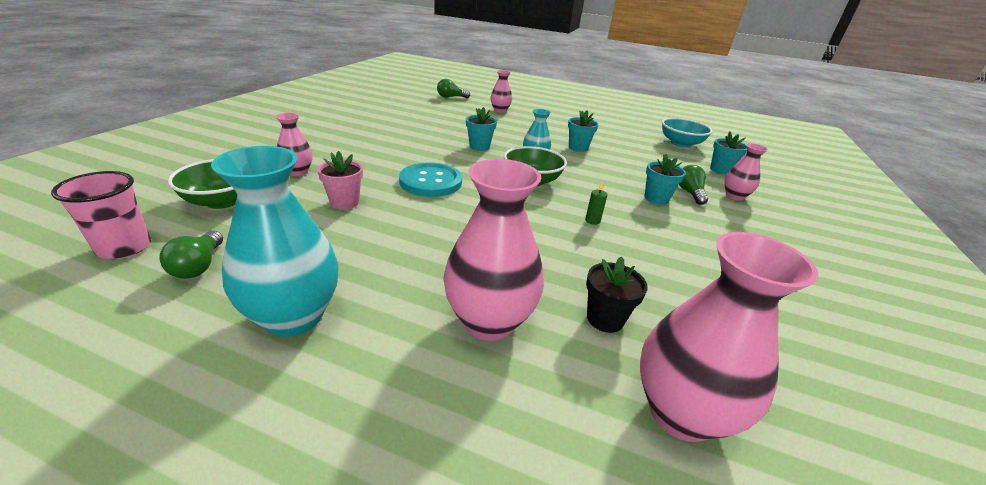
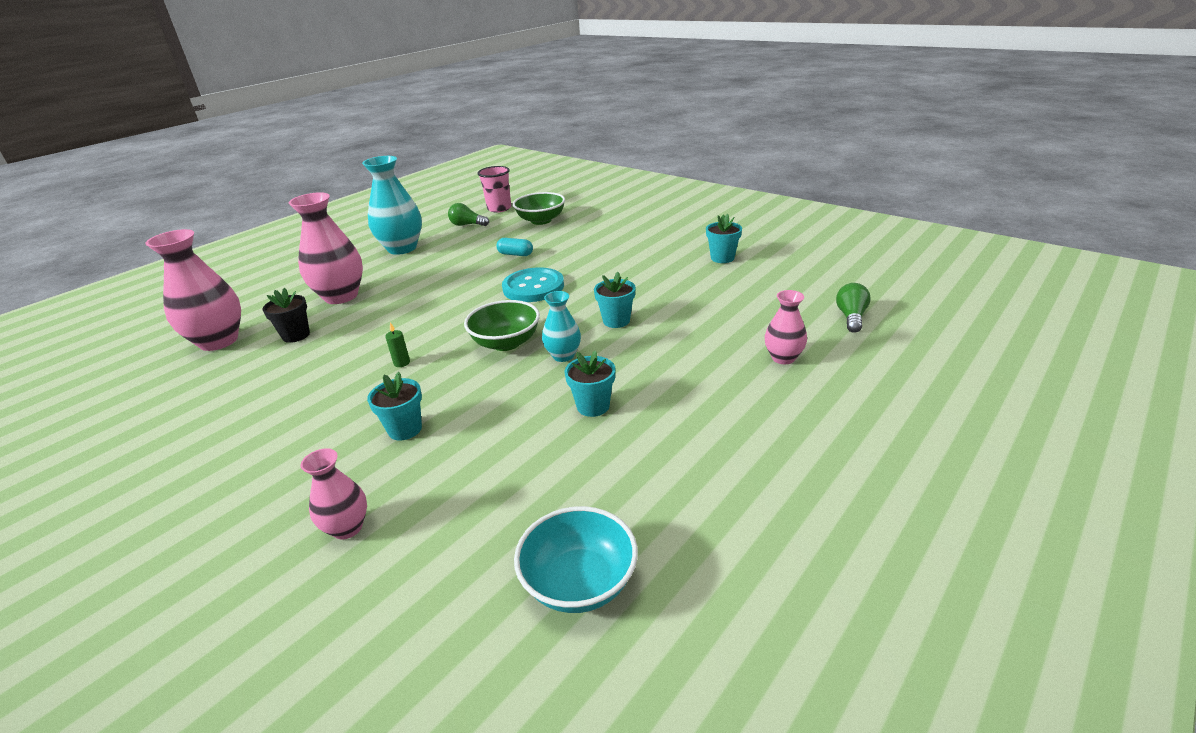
camera: 115 degrees right, 0 degrees up
pink vase [275,113,313,176] -> none
pink flower pot [317,151,363,210] -> turquoise capsule [496,238,533,256]
green light bulb [679,165,708,205] -> none
turquoise flower pot [710,132,747,175] -> turquoise flower pot moved to [706,214,742,263]

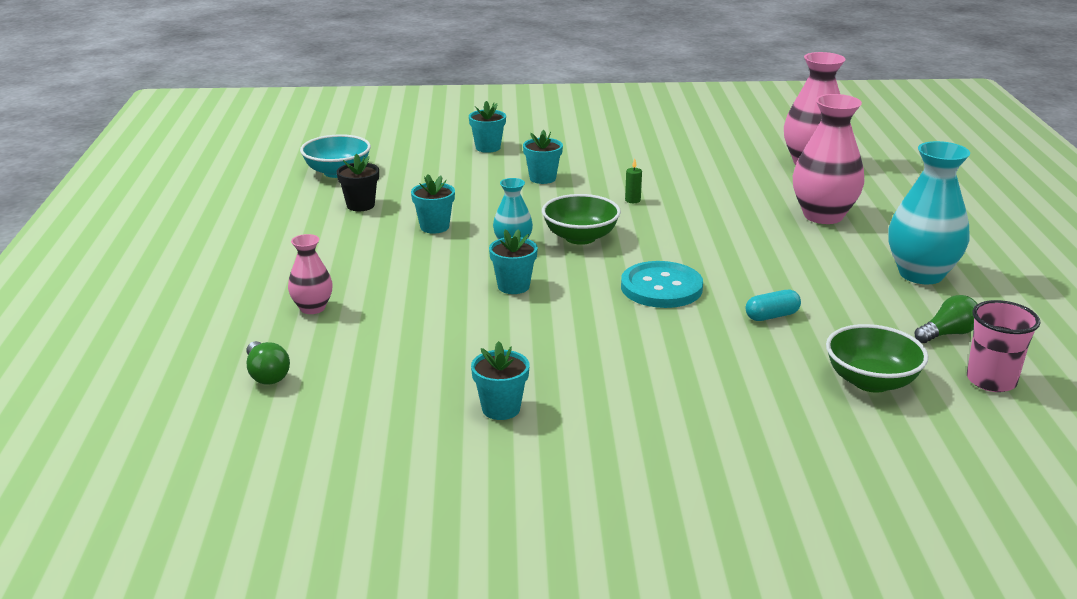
camera: 135 degrees right, 5 degrees down
black flower pot [262,288,310,343] -> black flower pot moved to [337,153,379,211]
pink vase [301,448,367,539] -> turquoise flower pot [469,101,506,153]

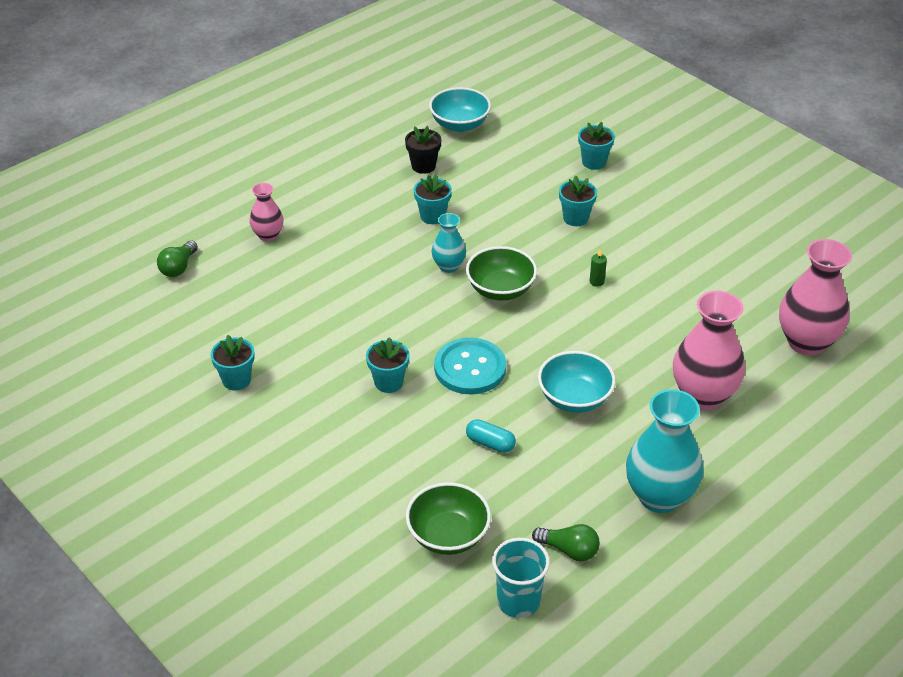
camera: 50 degrees right, 15 degrees up
turquoise flower pot [489,229,538,294] -> turquoise flower pot moved to [366,337,409,393]
pink cup [967,300,1040,392] -> turquoise cup [492,538,550,618]
none -> turquoise bowl [538,351,616,413]

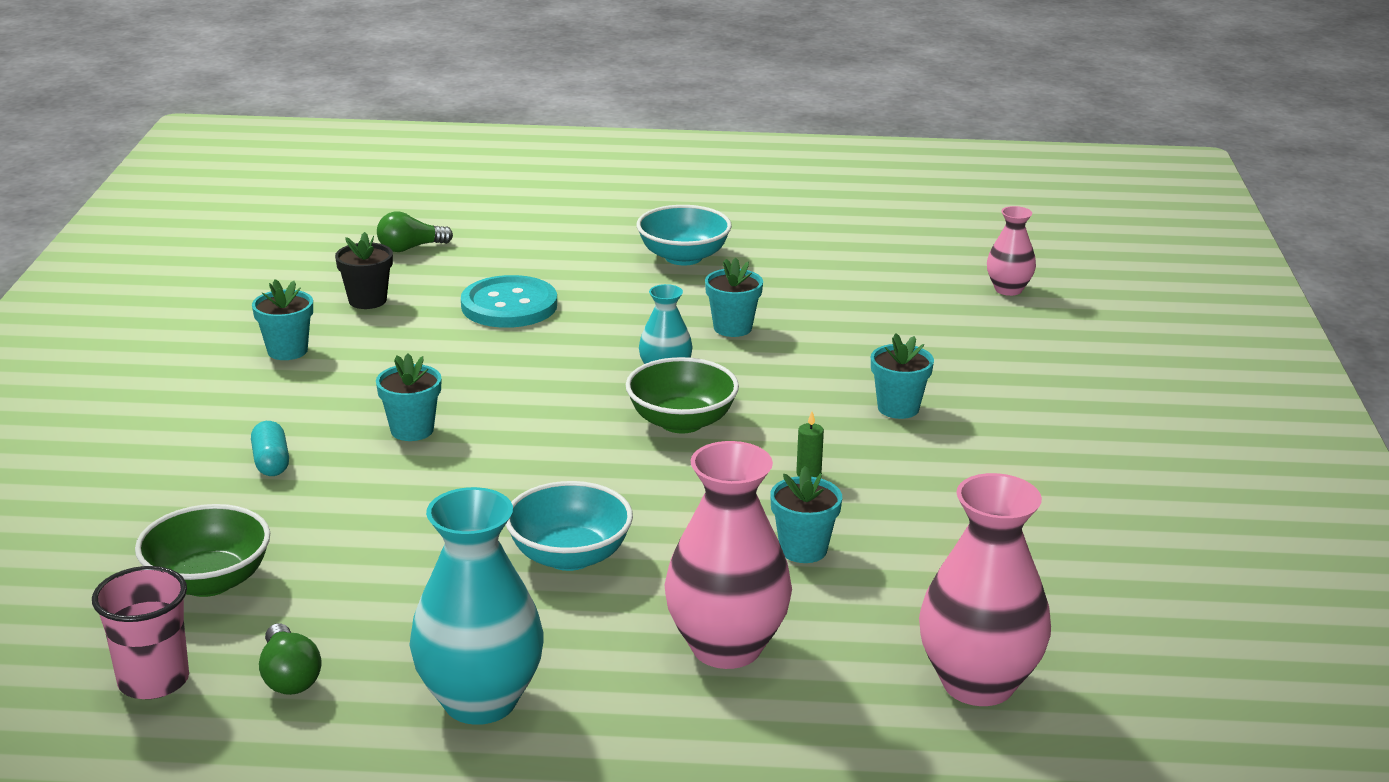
camera: 45 degrees right, 15 degrees down
pink vase [249,183,284,242] -> pink vase moved to [987,206,1036,296]
black flower pot [405,126,441,174] -> black flower pot moved to [335,232,393,309]
turquoise bowl [429,87,491,132] -> turquoise bowl moved to [637,205,732,265]
turquoise button [434,337,506,394] -> turquoise button moved to [461,275,557,328]
turquoise capsule [466,419,516,453] -> turquoise capsule moved to [251,421,289,476]
turquoise cup [492,538,550,618] -> pink cup [92,566,189,699]
turquoise flower pot [578,122,615,170] -> turquoise flower pot moved to [770,466,842,563]

